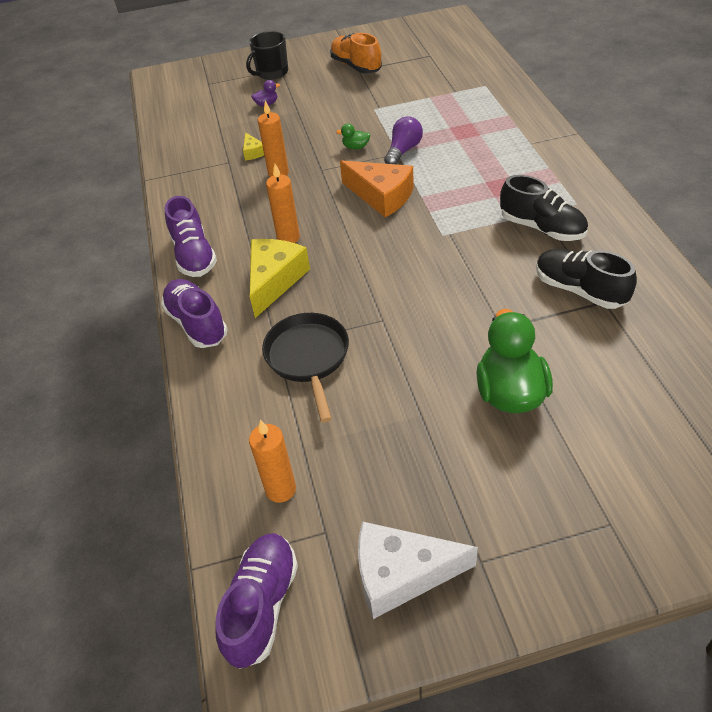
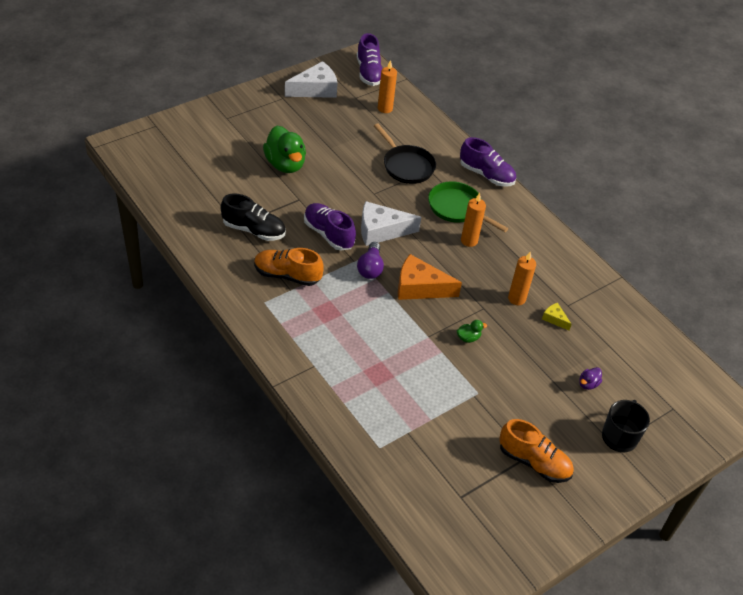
camera: 150 degrees right, 0 degrees up
purple shoe [165,196,217,277] -> purple shoe moved to [304,203,356,251]
yellow cheese [250,239,310,318] -> green pan [428,181,508,232]
purple light bulb [384,116,423,164] -> purple light bulb moved to [357,242,384,279]
black shoe [500,175,588,241] -> orange shoe [254,248,324,286]
none -> white cheese [361,201,421,246]

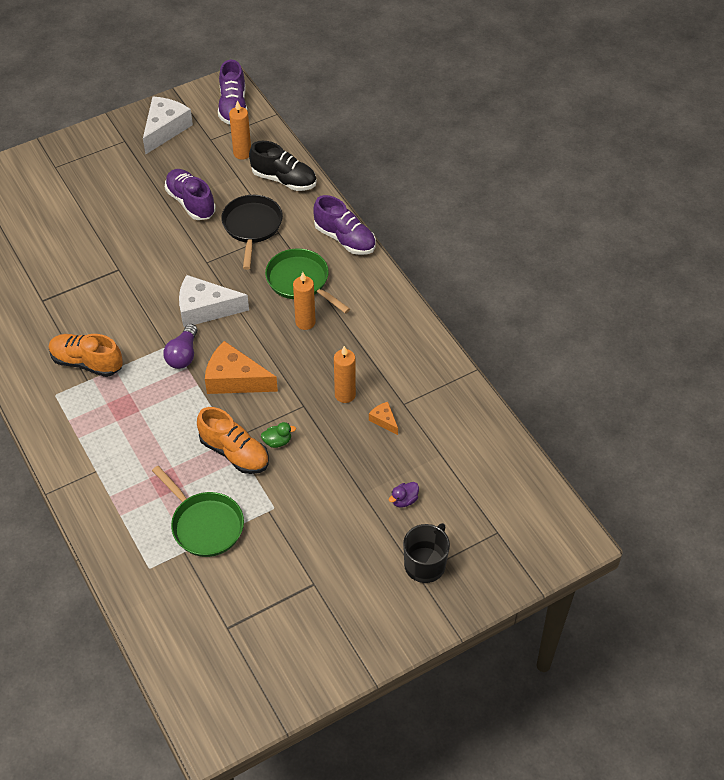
camera: 10 degrees right, 5 degrees up
black shoe [221,193,286,241] -> black shoe moved to [249,141,317,191]
green duck [263,126,306,173] -> none
white cheese [285,61,338,98] -> white cheese turned 45 degrees counterclockwise [143,96,193,154]
purple shoe [304,203,356,251] -> purple shoe moved to [165,169,216,220]
black pan [374,124,436,184] -> black pan turned 150 degrees counterclockwise [221,195,283,270]
orange shoe [499,419,574,483] -> orange shoe moved to [197,407,269,474]
yellow cheese [542,303,572,330] -> orange cheese [369,402,398,435]
none -> green pan [152,466,244,557]

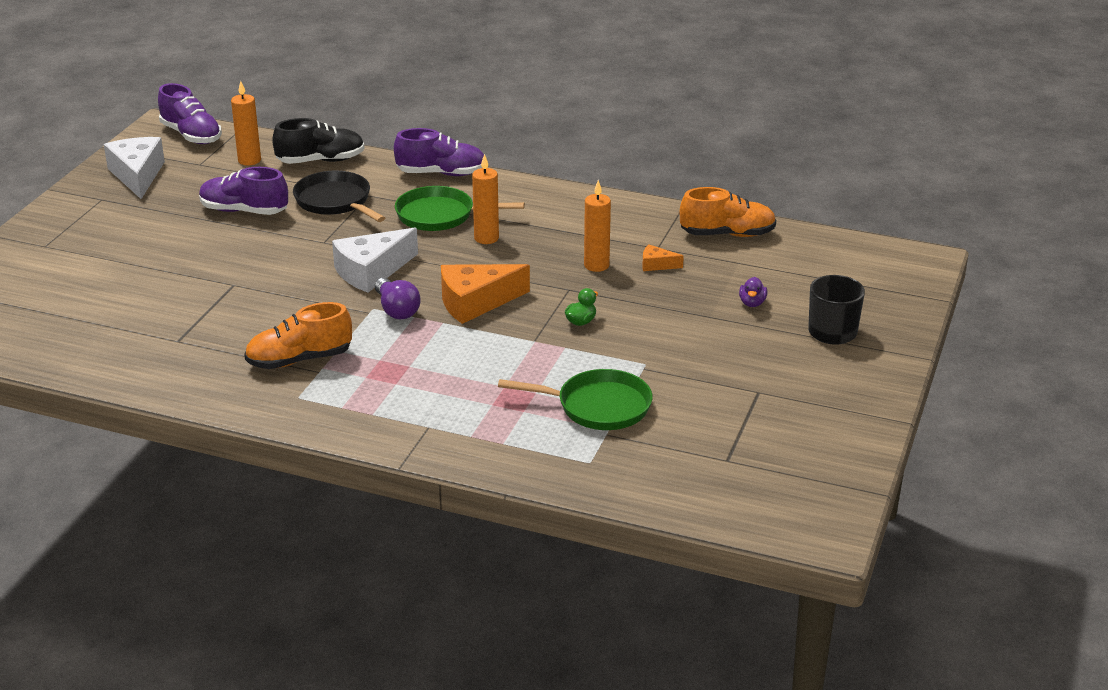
camera: 40 degrees left, 20 degrees down
orange shoe [197,407,269,474] -> orange shoe moved to [680,187,776,237]

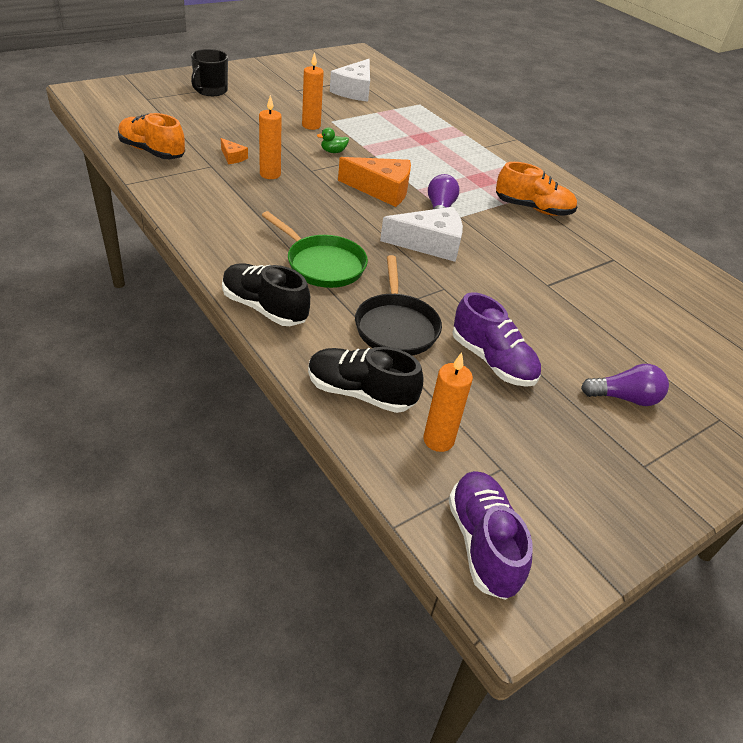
camera: 150 degrees left, 10 degrees up
white cheese [104,137,165,199] -> white cheese moved to [330,59,370,102]
purple shoe [394,128,484,176] -> black shoe [222,263,310,326]
orange candle [472,154,499,244] -> orange candle moved to [302,52,324,130]
green pan [498,369,653,430] -> none
purple duck [739,277,767,307] -> none
none -> purple light bulb [581,364,669,406]

